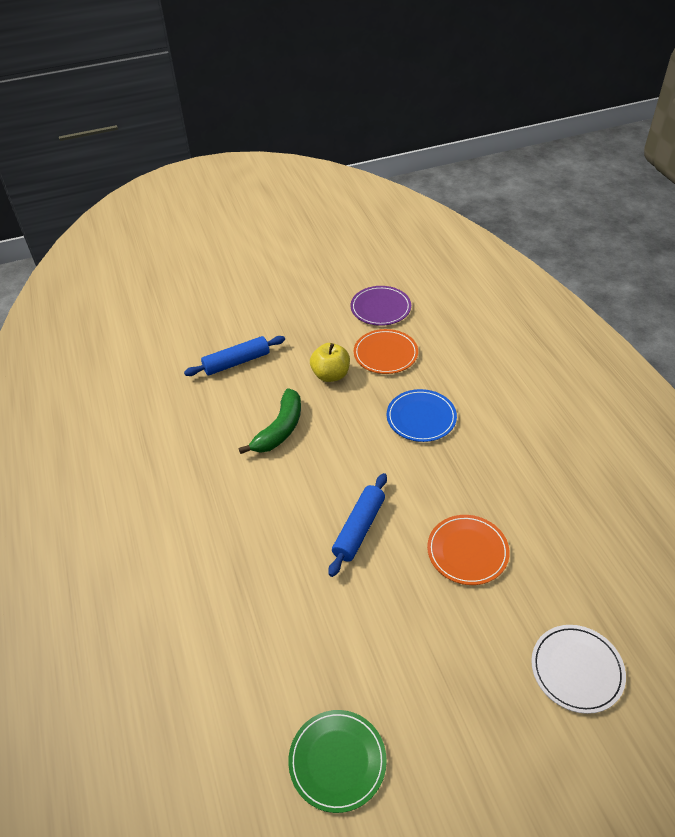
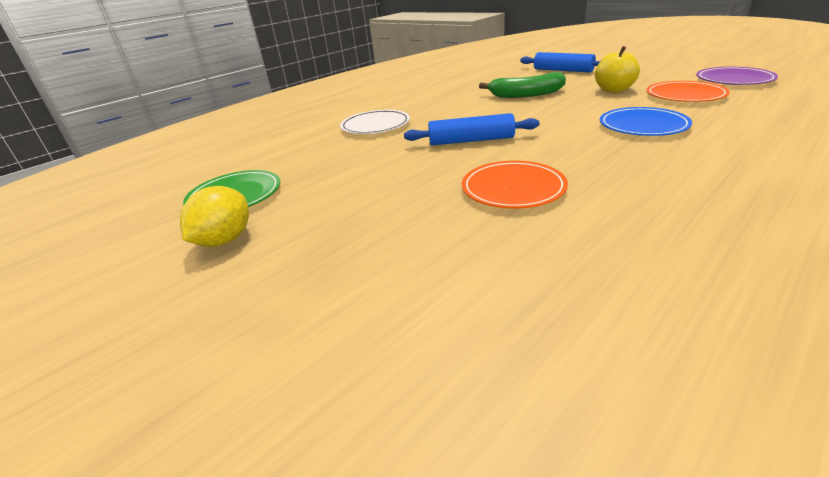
camera: 65 degrees right, 15 degrees down
white plate [531,625,626,714] -> white plate moved to [340,110,410,134]
none -> yellow lemon [180,186,249,247]

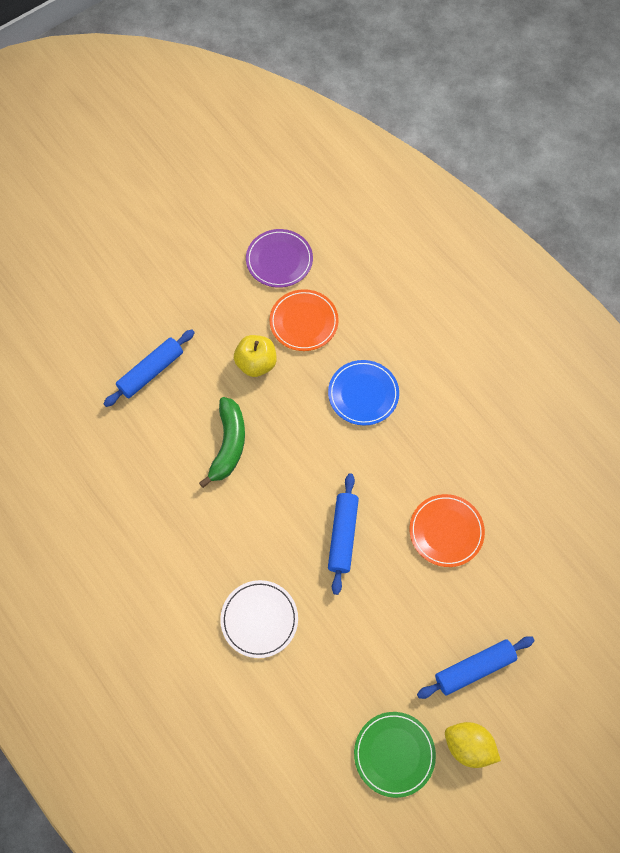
camera: 85 degrees left, 35 degrees up
none -> blue rolling pin [417,636,535,699]

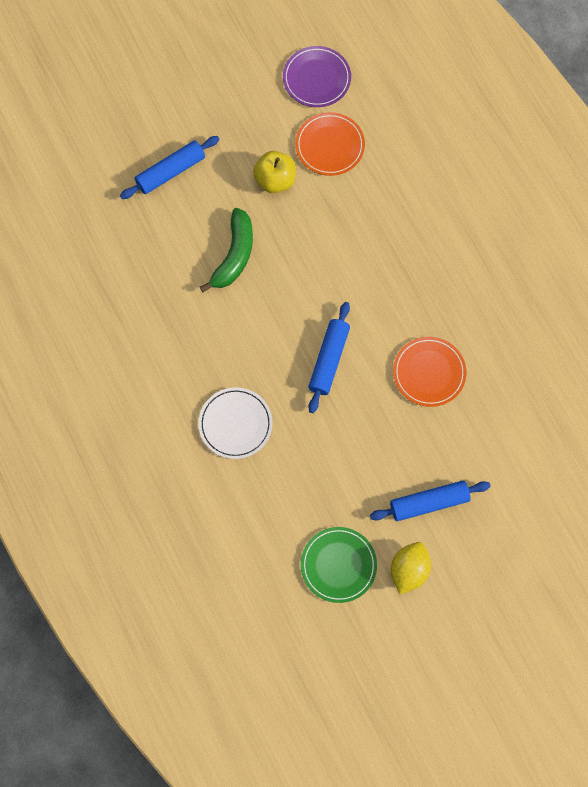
camera: 10 degrees right, 5 degrees up
blue plate [328,360,399,425] -> none
yellow lemon [445,722,501,768] -> yellow lemon turned 75 degrees clockwise [391,542,431,594]

